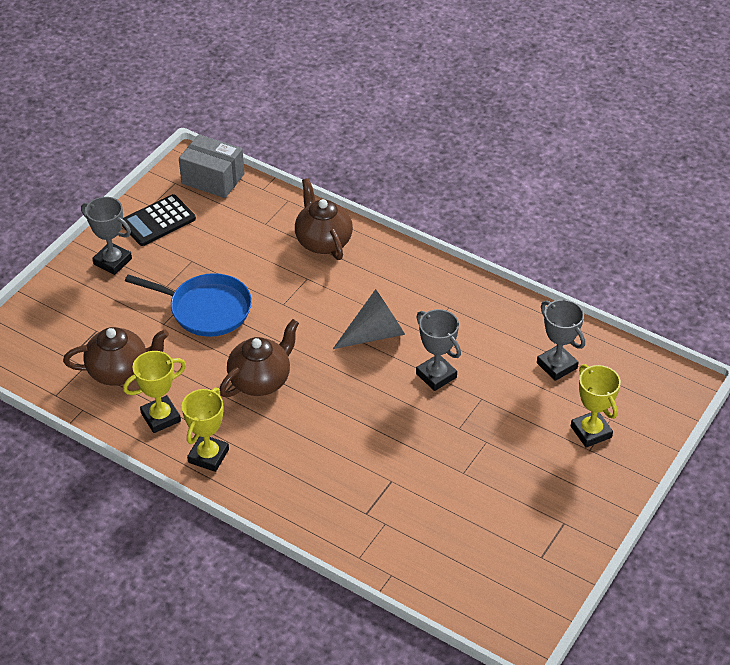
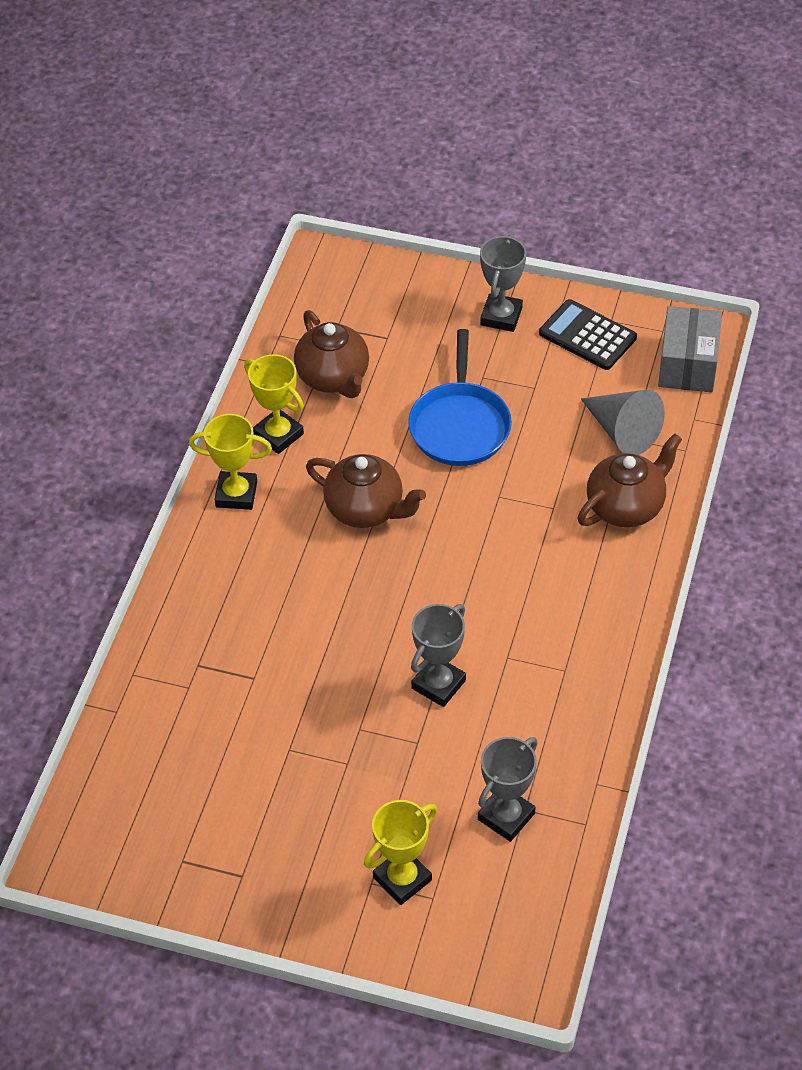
camera: 75 degrees right, 5 degrees up
grey cone [333,289,405,349] -> grey cone moved to [581,390,665,455]

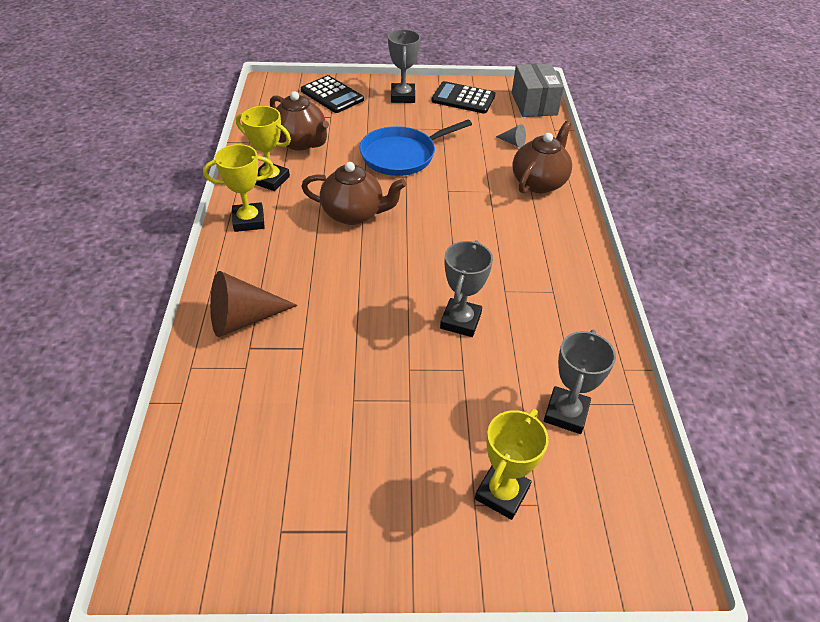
camera: 20 degrees left, 5 degrees down
blue pan [408,329,512,466] -> blue pan turned 75 degrees clockwise [359,120,472,176]
grey cone [581,390,665,455] -> grey cone [496,124,526,148], size x0.47
none -> brown cone [210,271,298,337]
none -> black calculator [301,75,364,113]

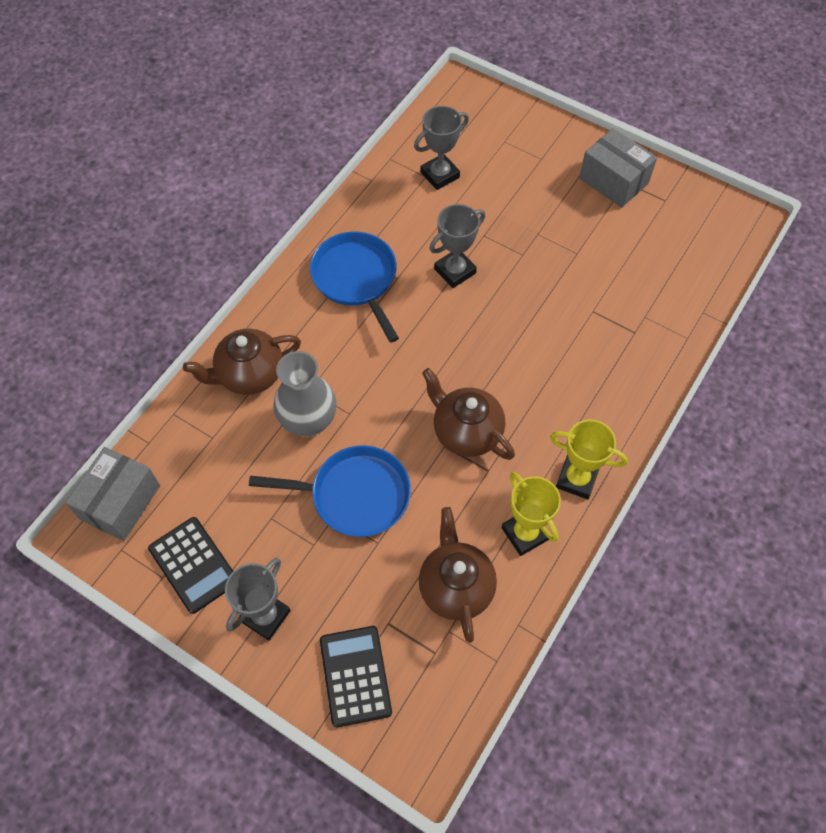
camera: 145 degrees left, 15 degrees up
brown cone [210,271,298,337] -> none
yellow trophy [475,409,549,520] -> none
grey cone [496,124,526,148] -> none
none -> grey vase [273,351,337,437]
none -> blue pan [310,232,399,343]
none -> grey box [579,128,657,208]

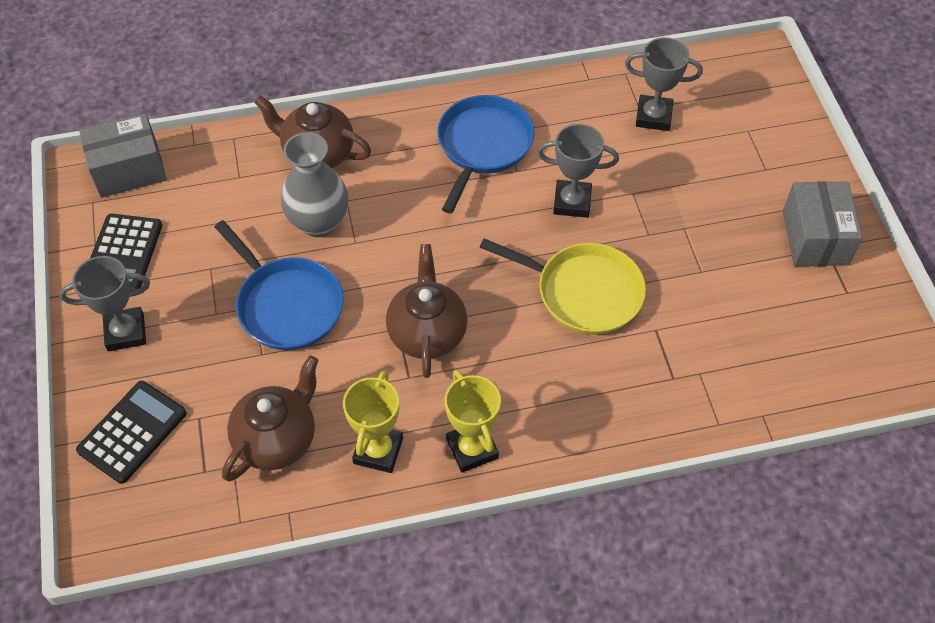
camera: 45 degrees right, 5 degrees down
none -> yellow pan [480,238,646,335]

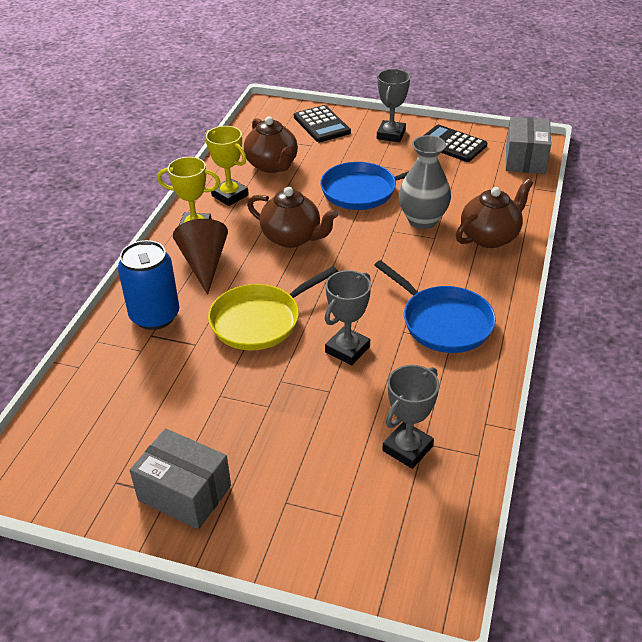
camera: 120 degrees right, 15 degrees down
none -> blue can [118,240,179,330]
none -> brown cone [173,219,228,295]

